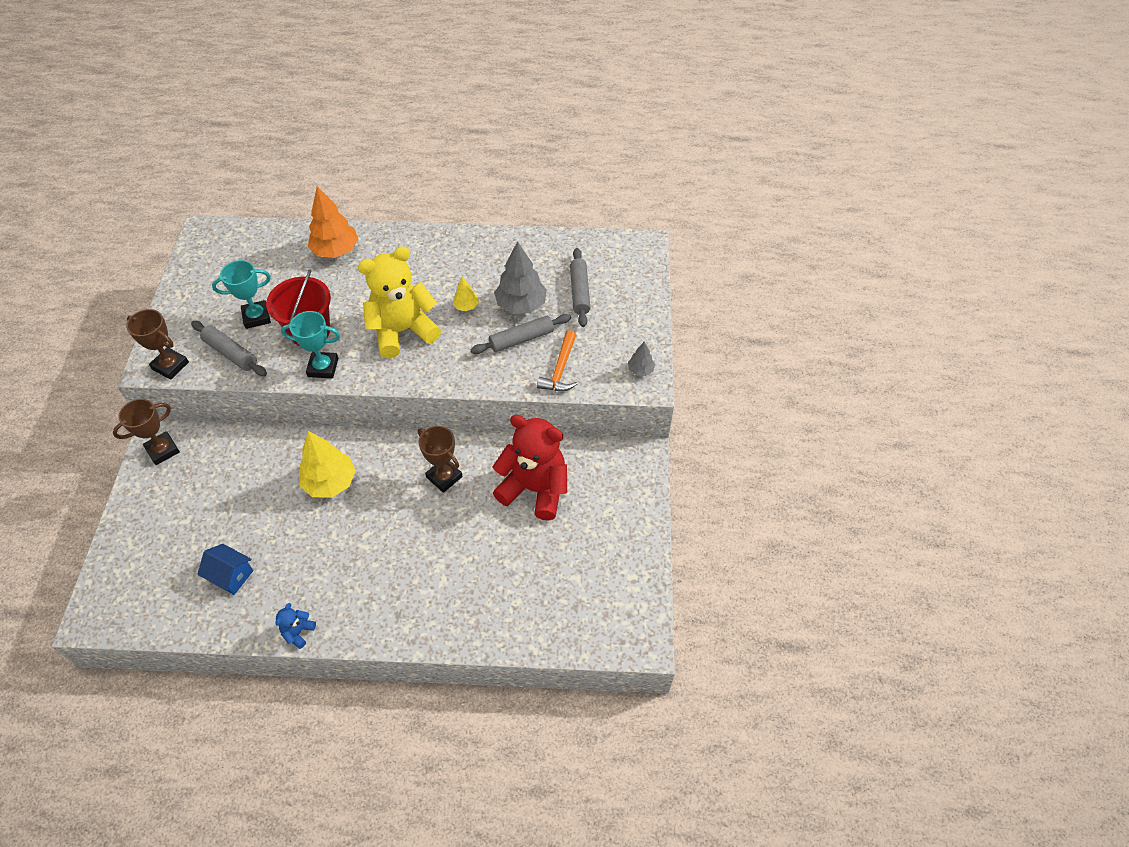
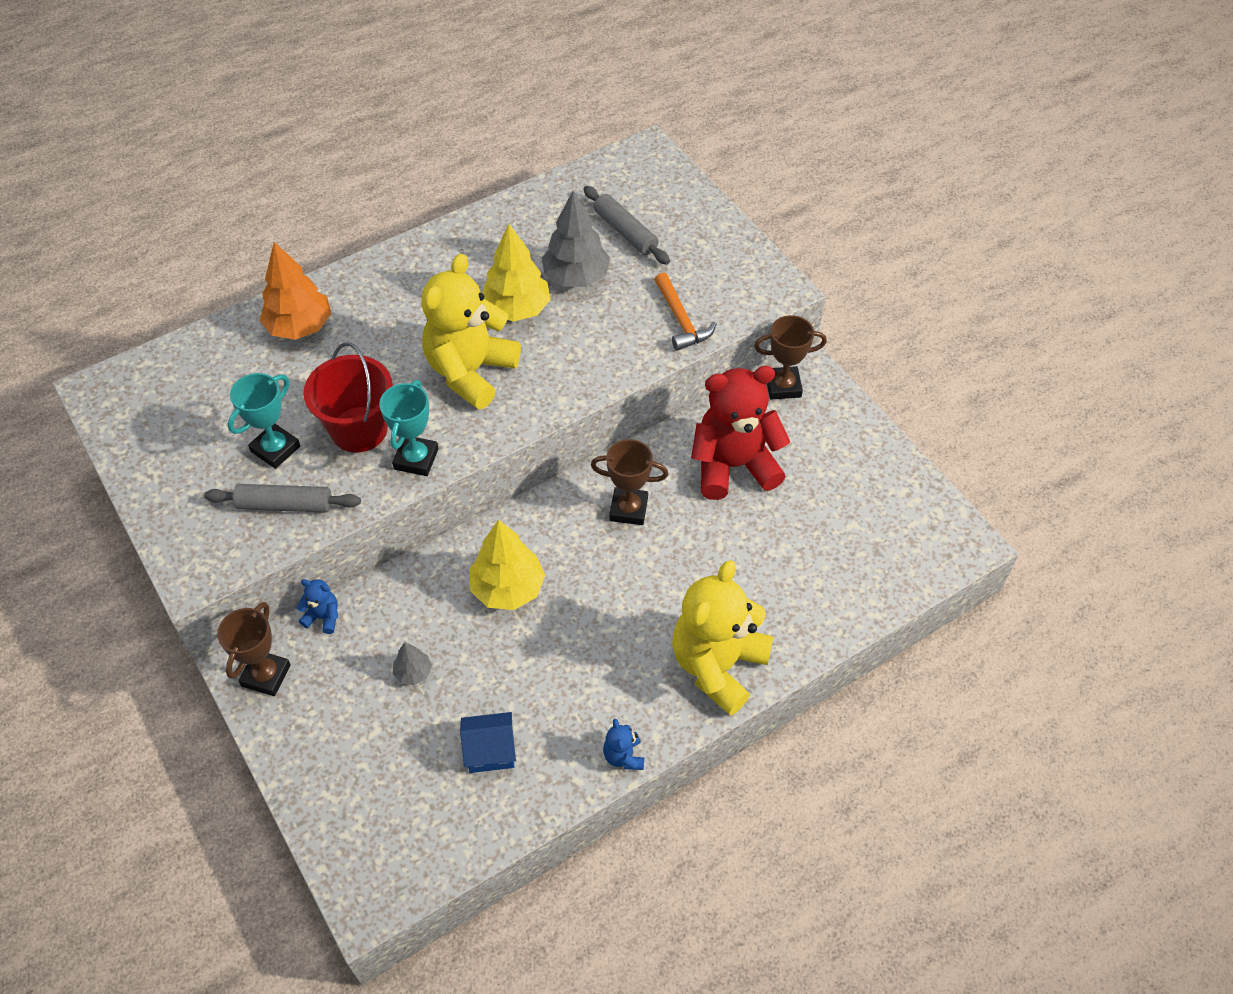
camera: 35 degrees left, 0 degrees up
brown trophy [126,309,189,380] -> brown trophy moved to [754,315,827,400]
turquoise trophy [281,311,341,378] -> turquoise trophy turned 45 degrees counterclockwise [379,380,439,476]
yellow tree [453,277,479,311] -> yellow tree [482,224,551,322], size x2.01
grey rolling pin [471,314,571,354] -> none
grey tree [628,342,655,376] -> grey tree moved to [393,642,432,685]
none -> blue teddy bear [297,579,338,634]
none -> yellow teddy bear [672,560,774,716]

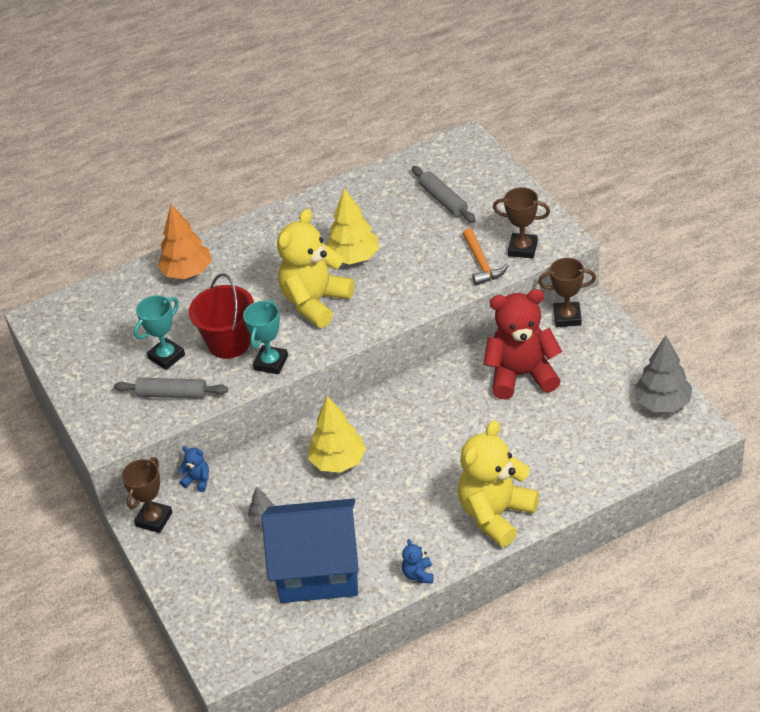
camera: 10 degrees right, 10 degrees down
blue house [460,712,516,773] -> blue house [262,498,359,603], size x2.30
grey tree [542,191,610,287] -> grey tree moved to [634,336,693,412]
brown trophy [591,439,668,525] -> brown trophy moved to [493,187,550,258]

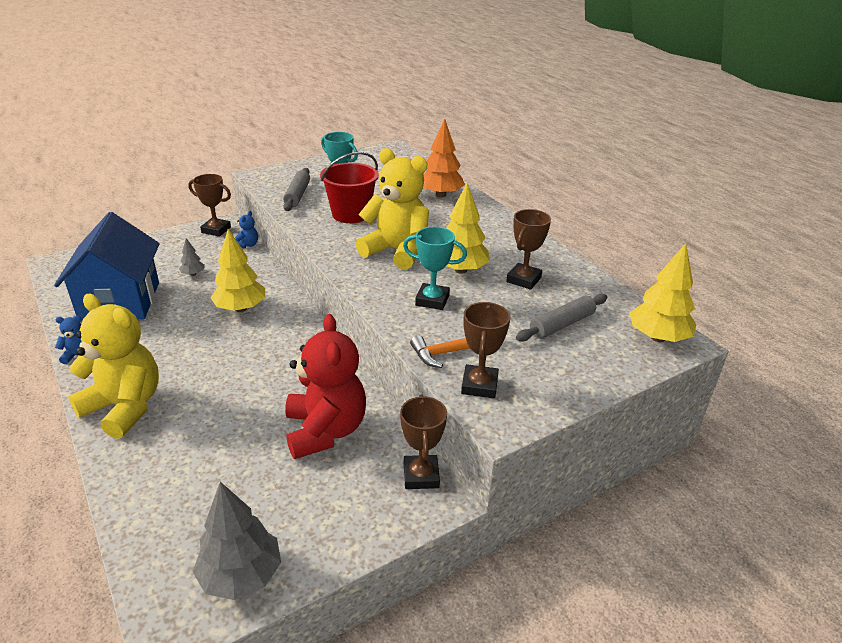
camera: 80 degrees right, 10 degrees down
turquoise trophy [243,299,288,374] -> turquoise trophy moved to [403,227,467,310]
none -> brown trophy [506,209,551,290]
none -> yellow tree [629,243,697,342]

